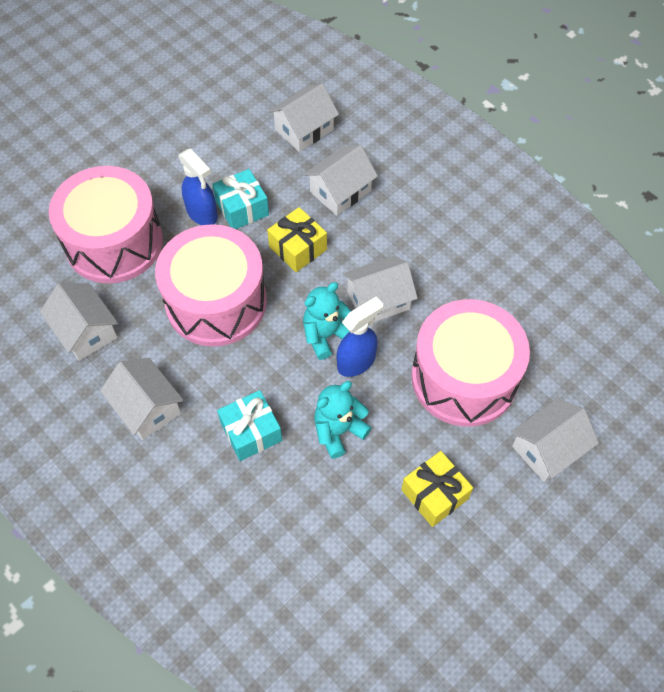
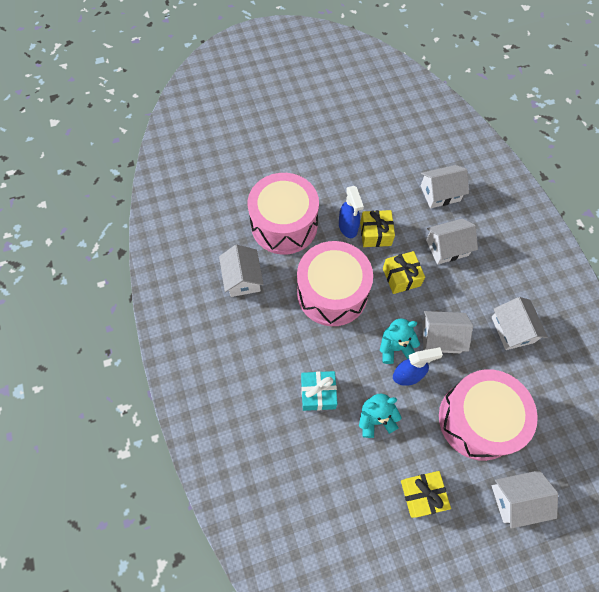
camera: 25 degrees right, 5 degrees up
white house [100,358,184,440] -> white house moved to [491,297,548,350]
turquoise gift [213,169,269,229] -> yellow gift [360,210,395,247]

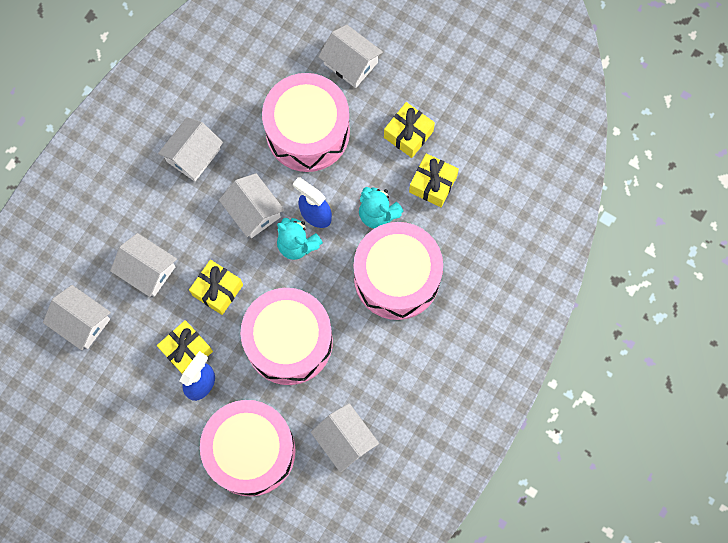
camera: 130 degrees left, 10 degrees up
white house [219,245,264,297] -> white house turned 75 degrees counterclockwise [311,403,379,473]
turquoise gift [301,371,337,411] -> pink drum [354,222,443,320]
none -> yellow gift [409,153,459,207]

